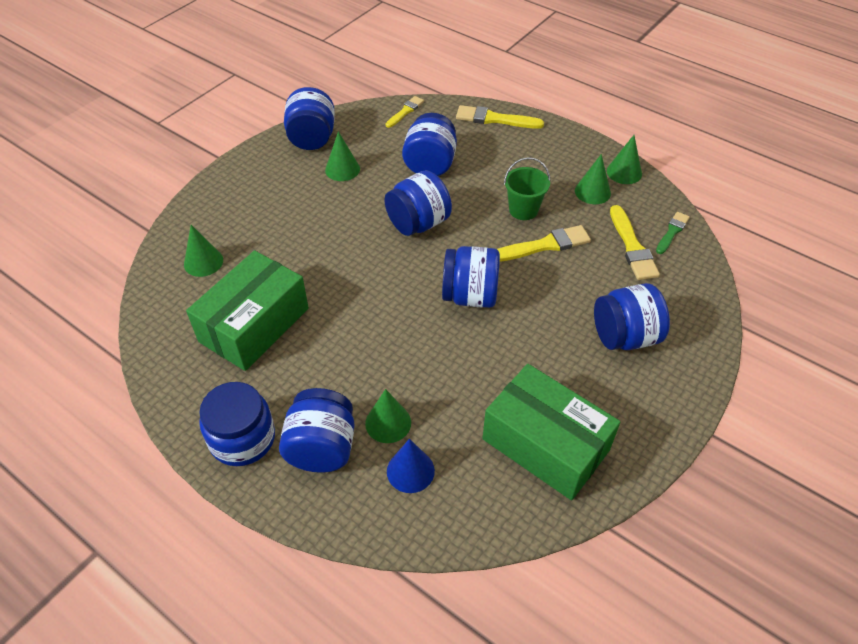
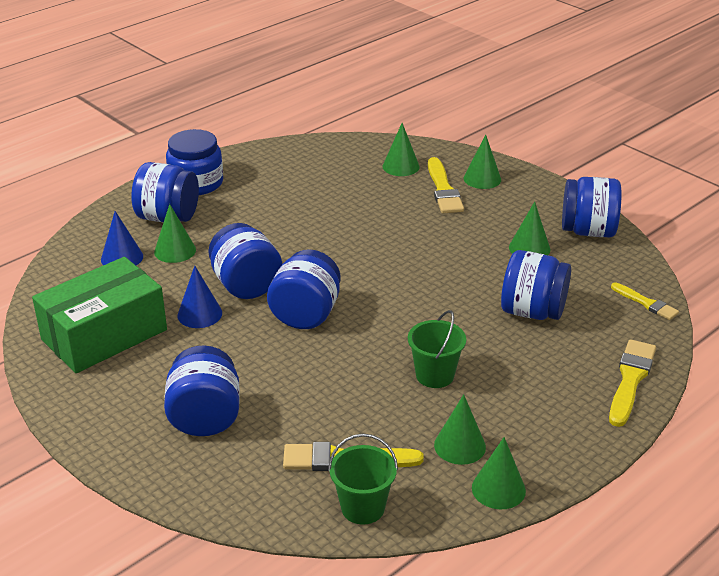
camera: 100 degrees right, 15 degrees down
green box [186,250,309,371] -> none
blue jar [384,170,452,236] -> blue jar moved to [208,223,282,299]
yellow brush [497,225,591,261] -> yellow brush moved to [428,157,464,213]
green brush [656,212,690,254] -> green bucket [328,434,398,525]
none -> blue cone [177,266,222,328]
none -> green cone [464,135,501,189]

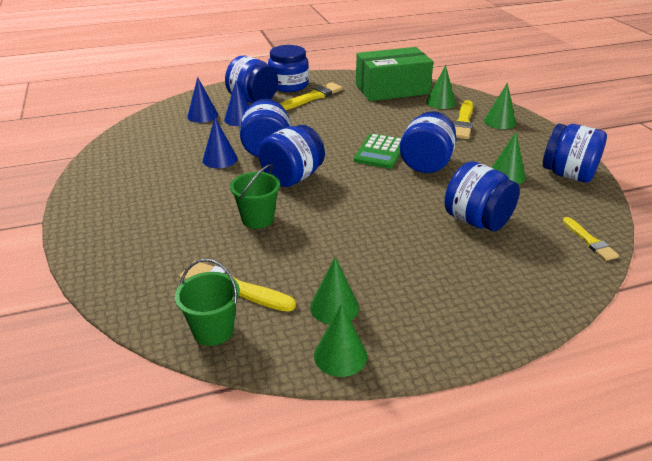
camera: 25 degrees right, 0 degrees up
green box [32,257,167,373] -> green box moved to [356,47,433,101]
green cone [154,204,196,263] -> blue cone [224,80,249,126]
blue jar [164,345,240,436] -> blue jar moved to [400,111,456,173]
green bucket [408,310,466,388] -> green bucket moved to [230,164,280,229]
yellow brush [609,339,656,427] -> yellow brush moved to [280,82,343,110]
none -> green calculator [354,133,401,169]

